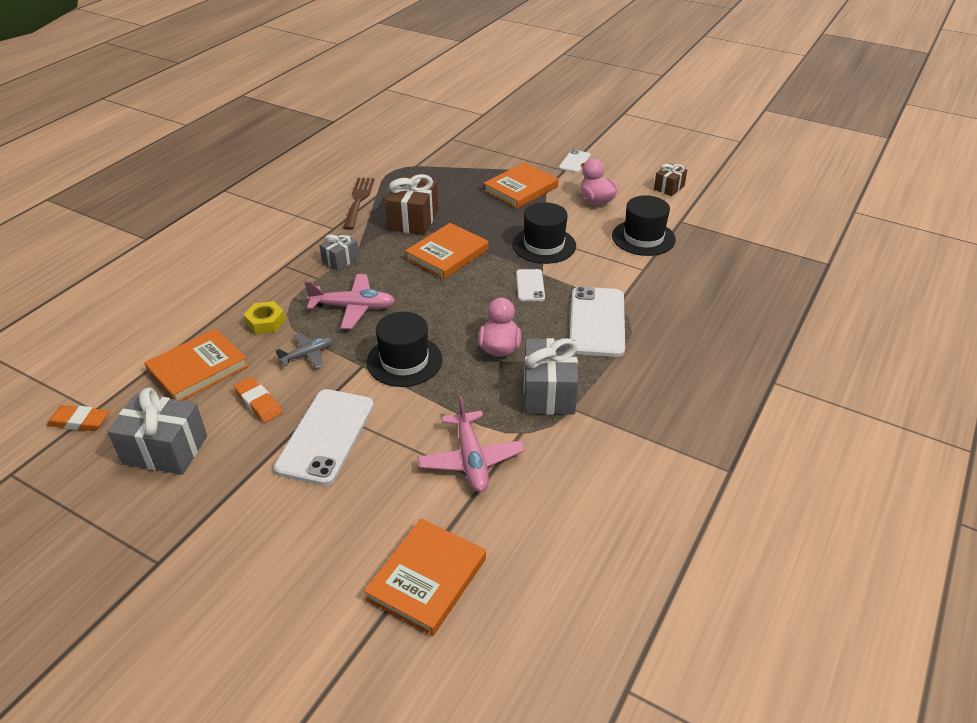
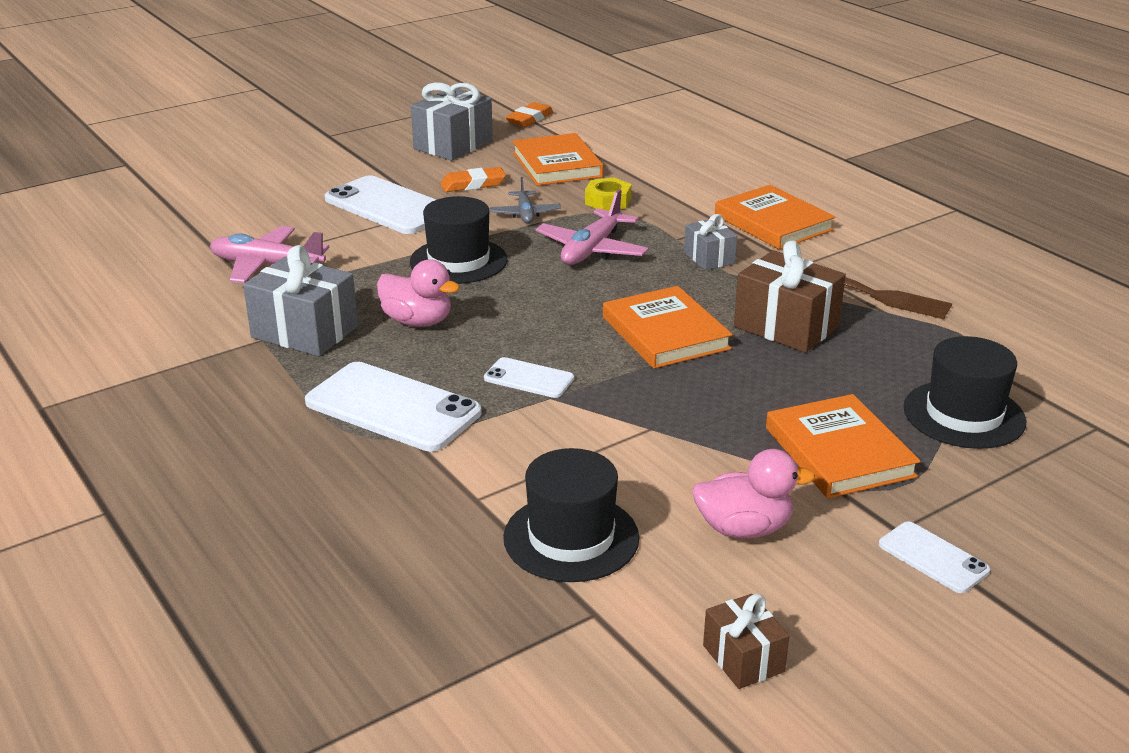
camera: 115 degrees right, 10 degrees down
orange book [364,519,486,636] -> orange book moved to [715,185,836,249]
black hat [512,202,576,264] -> black hat moved to [903,336,1026,449]

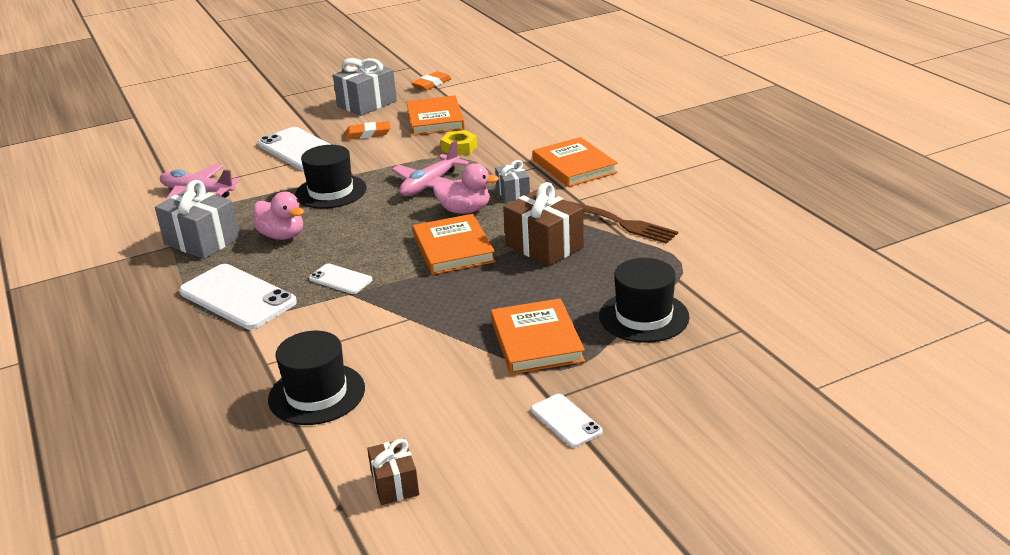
camera: 10 degrees right, 0 degrees up
grey plane [490,177,561,224] -> none
pink duck [692,449,815,538] -> pink duck moved to [433,163,499,214]

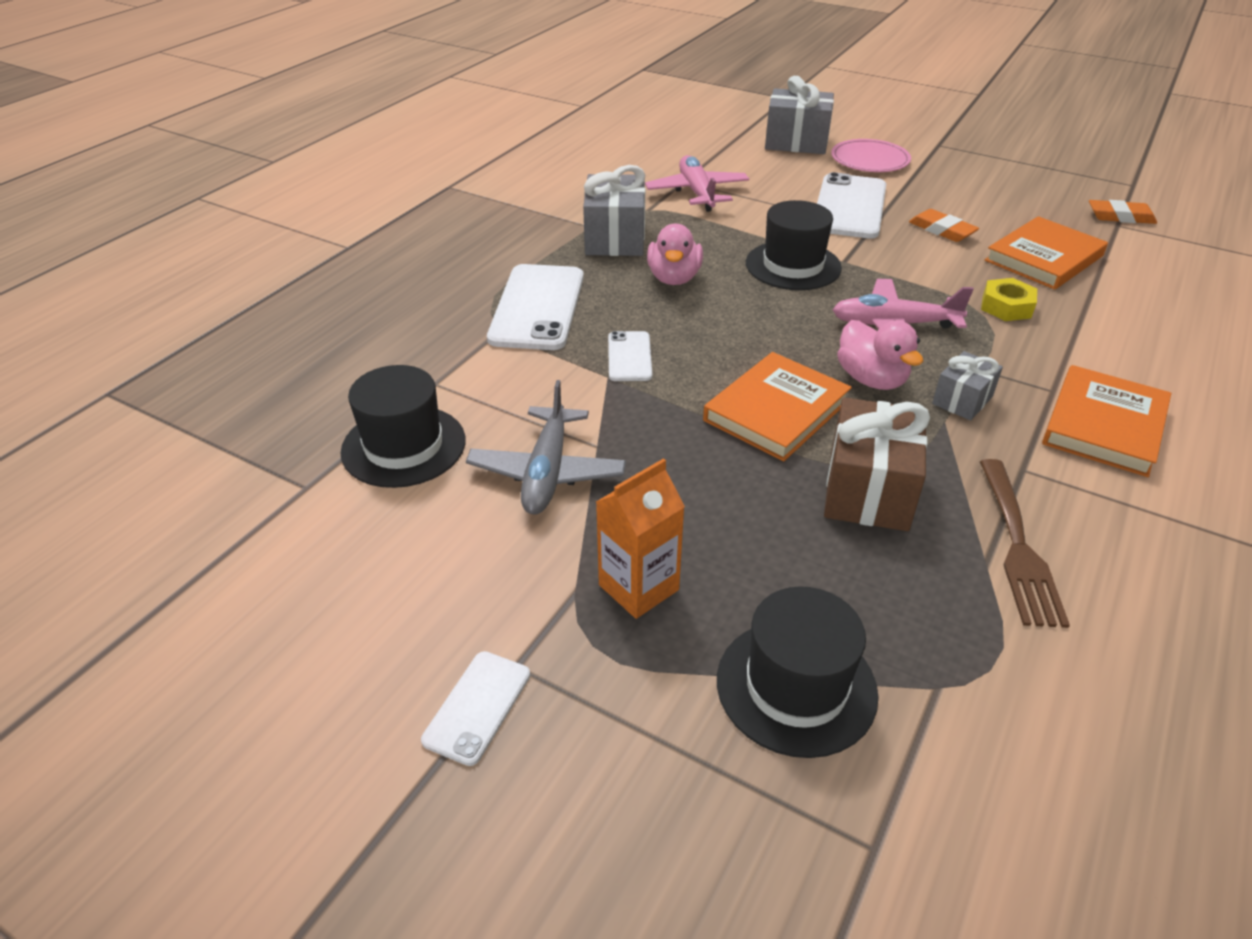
camera: 55 degrees right, 10 degrees up
grey gift [333,58,397,116] -> grey gift moved to [765,76,834,154]
brown gift [367,439,419,505] -> none
orange book [491,298,585,374] -> orange carton [596,458,685,619]
none -> grey plane [466,380,626,515]
none -> pink plate [831,139,911,172]

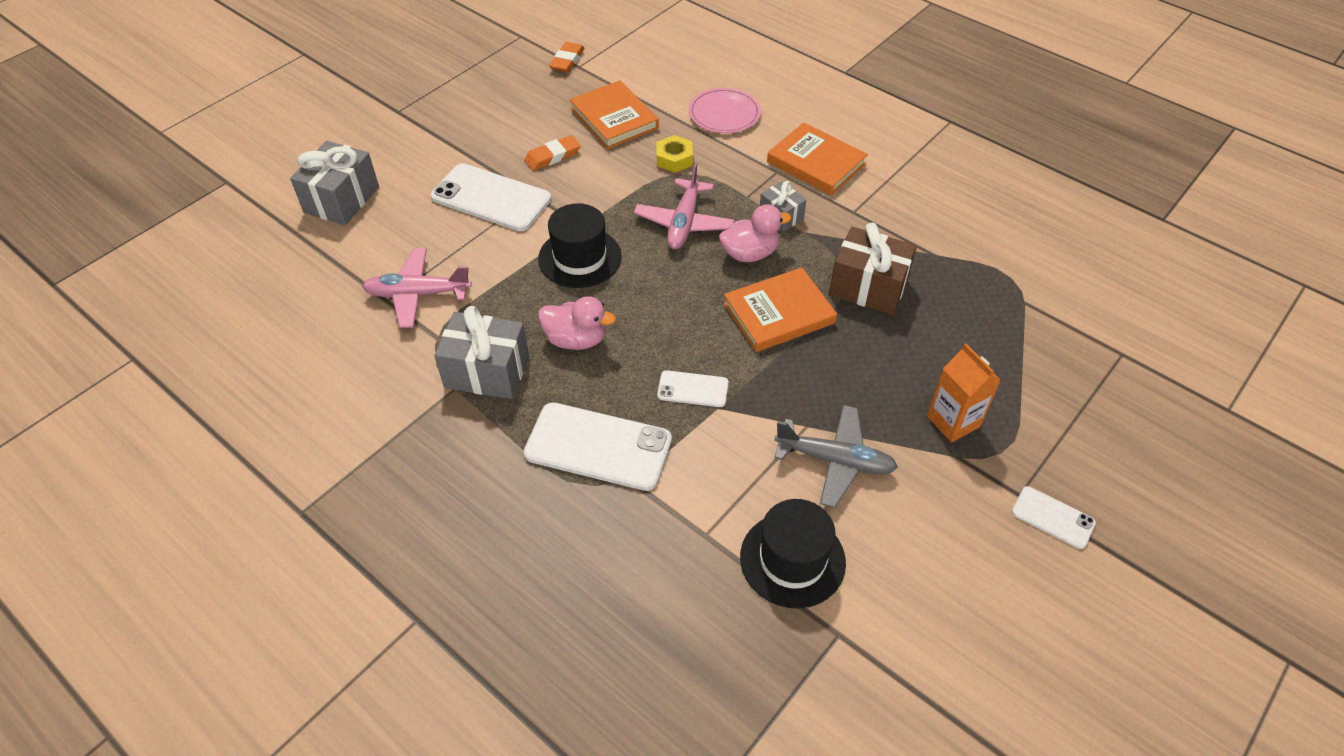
camera: 80 degrees left, 10 degrees up
orange book [703,352,852,461] -> orange book turned 75 degrees counterclockwise [724,267,837,352]
black hat [717,586,879,758] -> none
pink plate [831,139,911,172] -> pink plate moved to [689,88,761,133]
brown fork [980,459,1070,628] -> none

